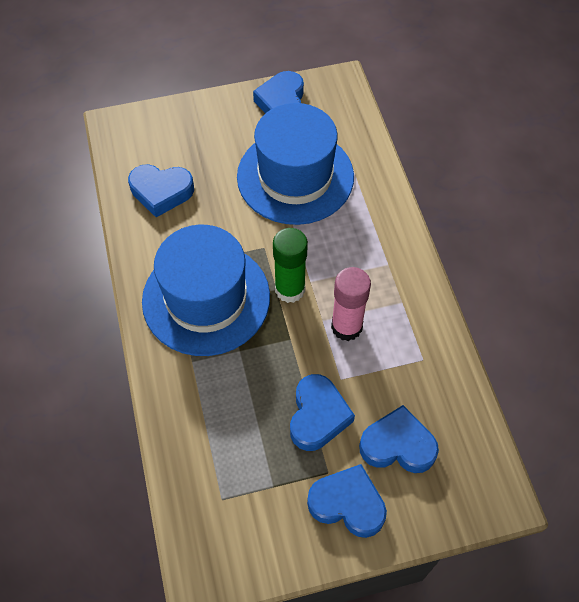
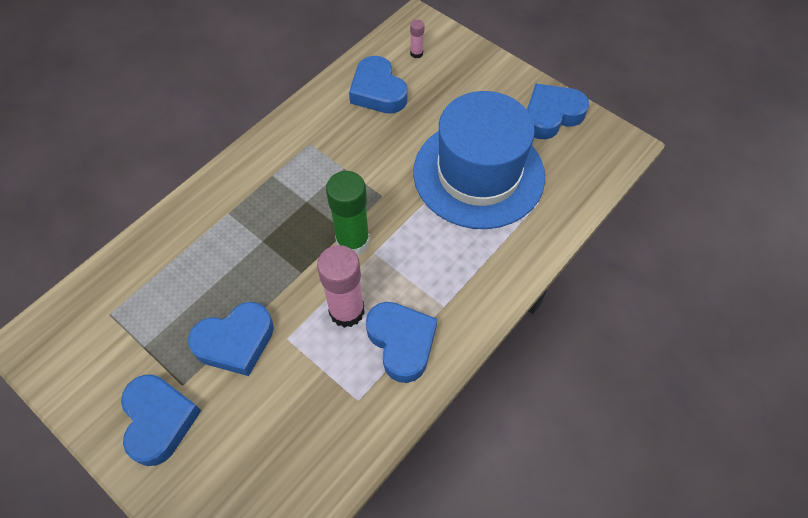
camera: 55 degrees right, 0 degrees up
blue hat [142,225,270,356] -> none
blue heart [359,405,439,473] -> blue heart moved to [366,302,437,383]
none -> pink glue stick [410,20,425,59]

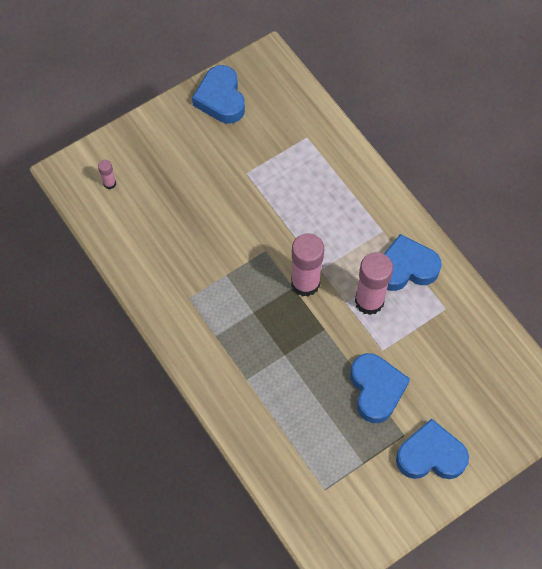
camera: 75 degrees left, 5 degrees up
green glue stick [326,171,370,255] -> pink glue stick [291,233,324,297]
blue heart [349,56,408,114] -> none
blue hat [413,91,545,229] -> none

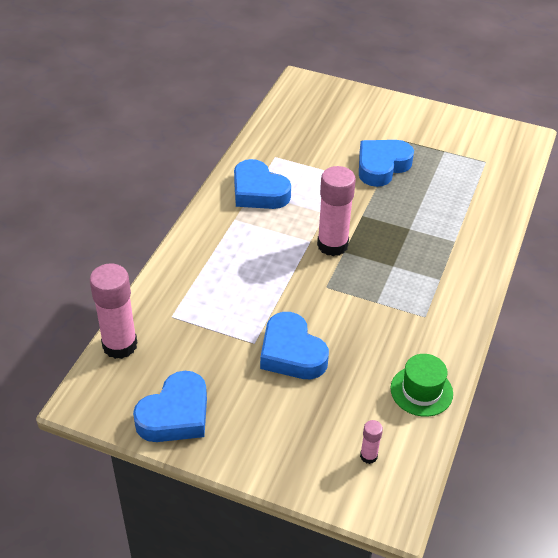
camera: 125 degrees left, 20 degrees down
pink glue stick [355,252,393,315] -> pink glue stick moved to [90,263,137,359]
blue heart [396,418,469,479] -> blue heart moved to [260,312,329,379]
none -> green hat [391,354,453,417]

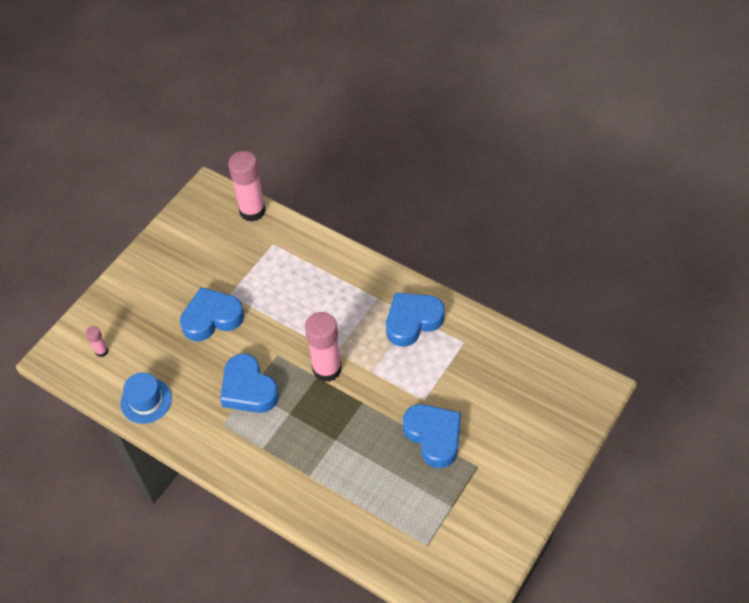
camera: 105 degrees right, 10 degrees up
blue heart [133,371,207,442] -> blue heart moved to [220,353,279,413]
green hat [391,354,453,417] -> blue hat [121,372,172,424]

